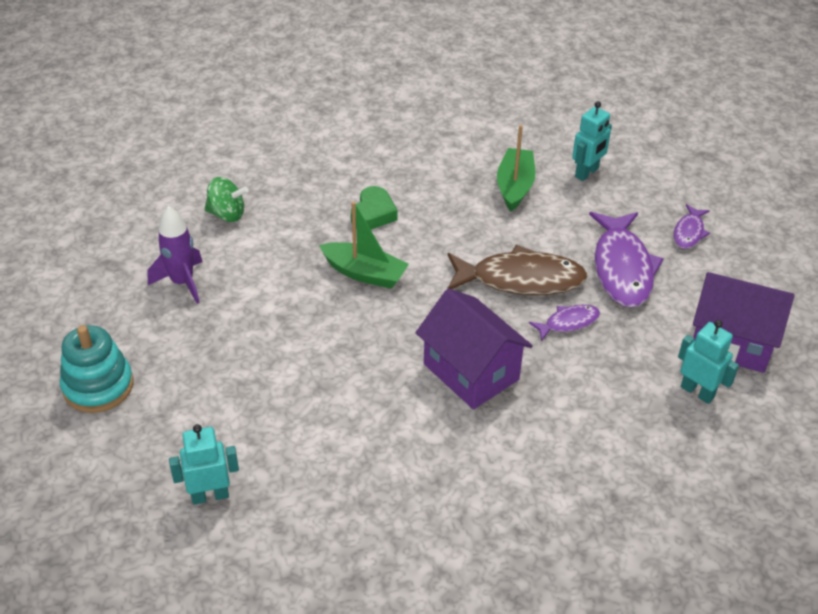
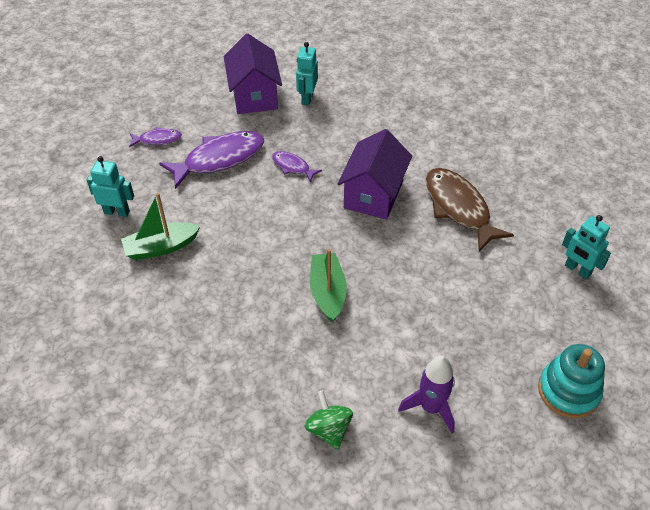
camera: 120 degrees left, 5 degrees up
green heart [351,186,398,230] -> none
brown fish [447,245,588,295] -> brown fish moved to [425,168,514,252]

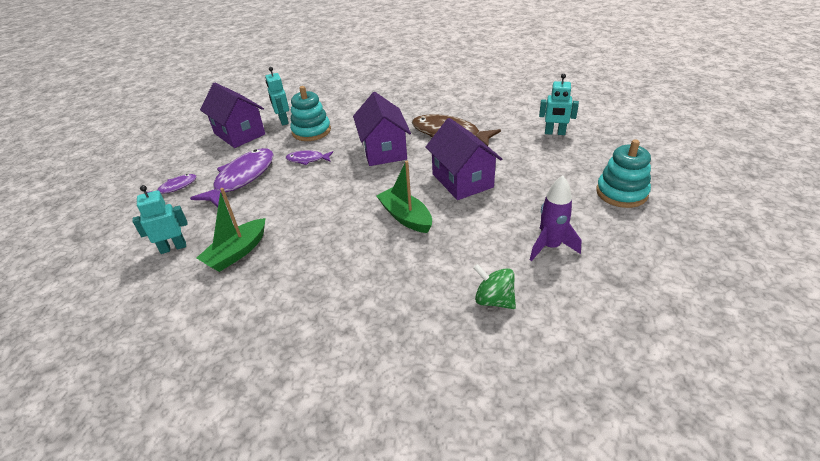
camera: 30 degrees left, 10 degrees down
none -> turquoise stacking toy [290,86,331,141]
none -> purple house [425,118,502,200]

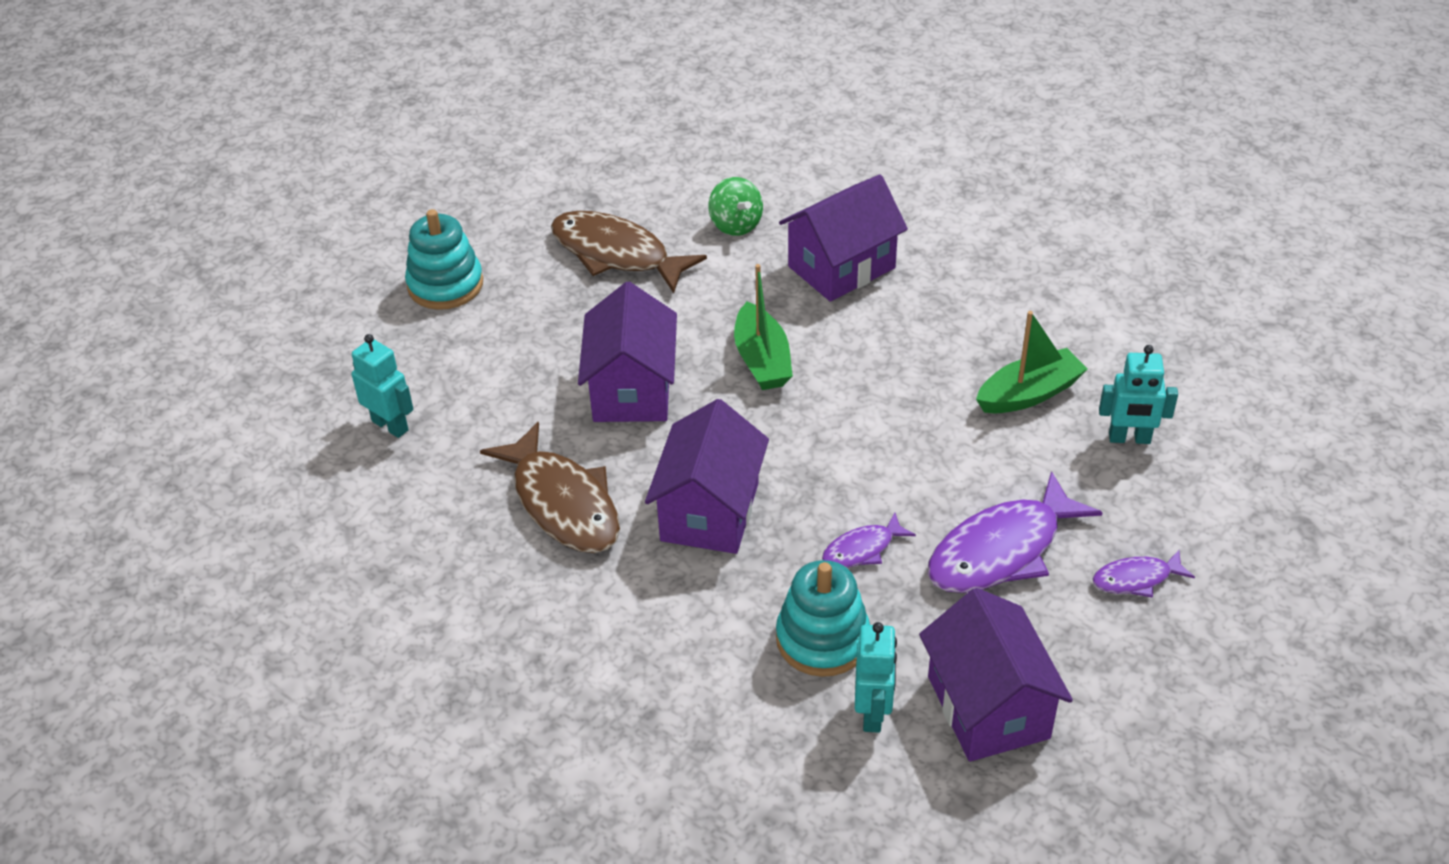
camera: 155 degrees left, 5 degrees up
purple fish [286,150,333,165] -> purple fish turned 120 degrees clockwise [822,512,916,568]
purple rocket [530,175,581,261] -> brown fish [551,211,707,293]
none -> purple house [779,175,908,302]

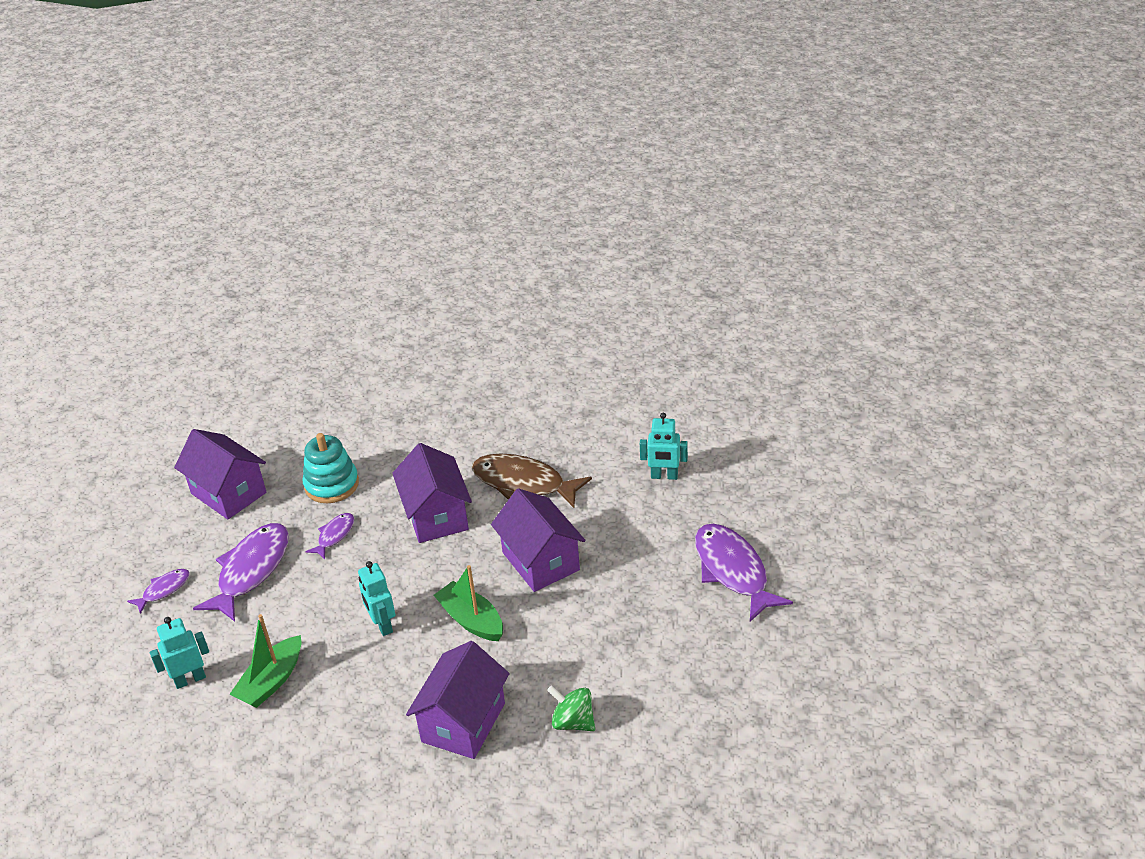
camera: 150 degrees right, 5 degrees down
turquoise stacking toy [405,209,483,310] -> purple fish [695,524,793,622]
brown fish [551,211,707,293] -> none
turquoise robot [855,622,897,733] -> turquoise robot moved to [358,561,395,636]

